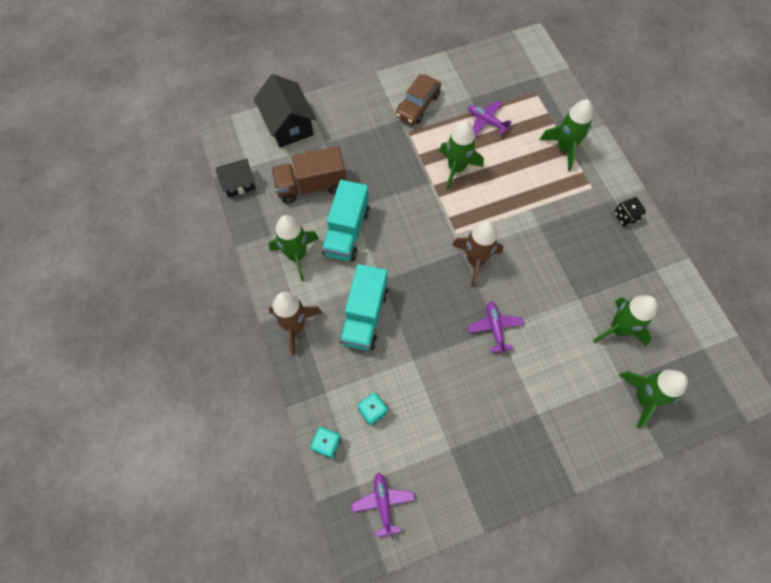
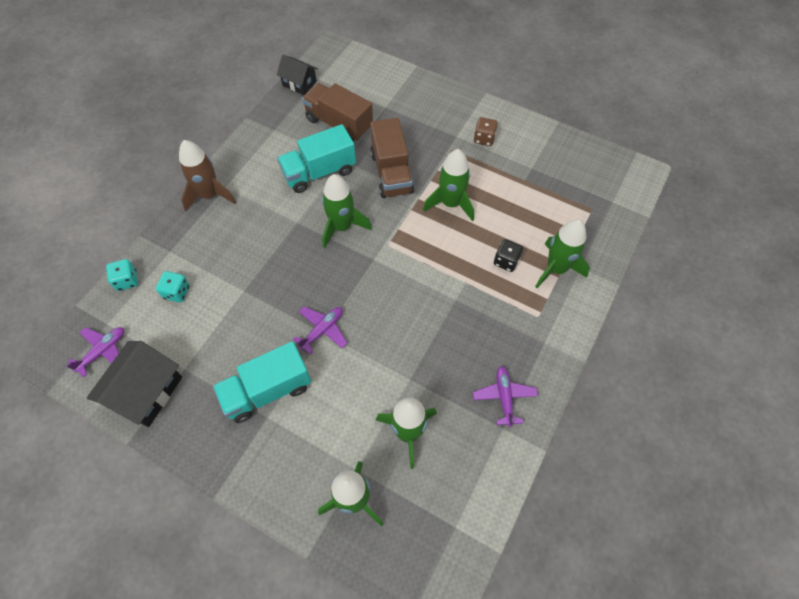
camera: 50 degrees right, 5 degrees down
black house [254,74,317,148] -> black house moved to [87,341,182,427]
green rocket [269,215,319,281] -> green rocket moved to [322,174,372,248]
turquoise truck [340,264,388,350] -> turquoise truck moved to [213,341,311,423]
brown car [396,74,441,125] -> brown dice [474,117,498,146]
brown rocket [452,221,503,287] -> none
purple plane [468,101,512,136] -> purple plane moved to [473,366,538,427]
black dice [614,197,646,227] -> black dice moved to [494,239,523,272]
none -> brown truck [370,118,414,198]

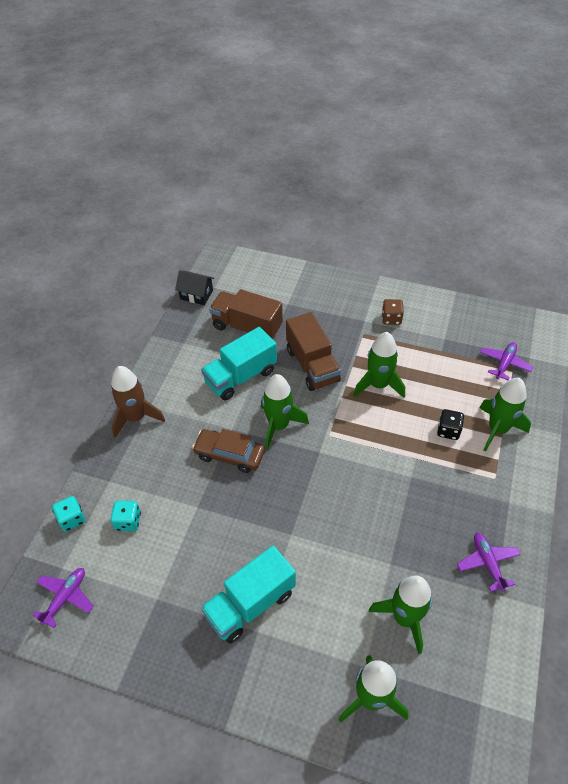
camera: 10 degrees left, 10 degrees down
black house [87,341,182,427] -> none
purple plane [293,307,347,355] -> purple plane moved to [480,342,533,381]
none -> brown car [192,429,265,473]

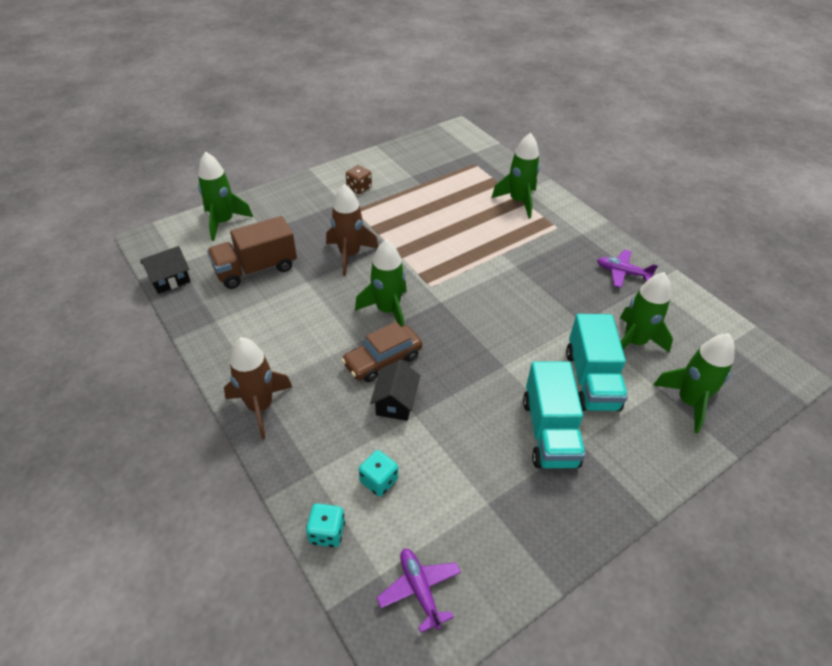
camera: 55 degrees left, 5 degrees down
turquoise truck [201,327,277,400] -> turquoise truck moved to [566,314,628,411]
brown truck [286,312,341,391] -> brown rocket [326,184,378,276]
green rocket [353,332,405,398] -> green rocket moved to [198,152,253,241]
black dice [437,409,464,440] -> none
purple plane [480,342,533,381] -> none
none -> black house [370,360,420,421]

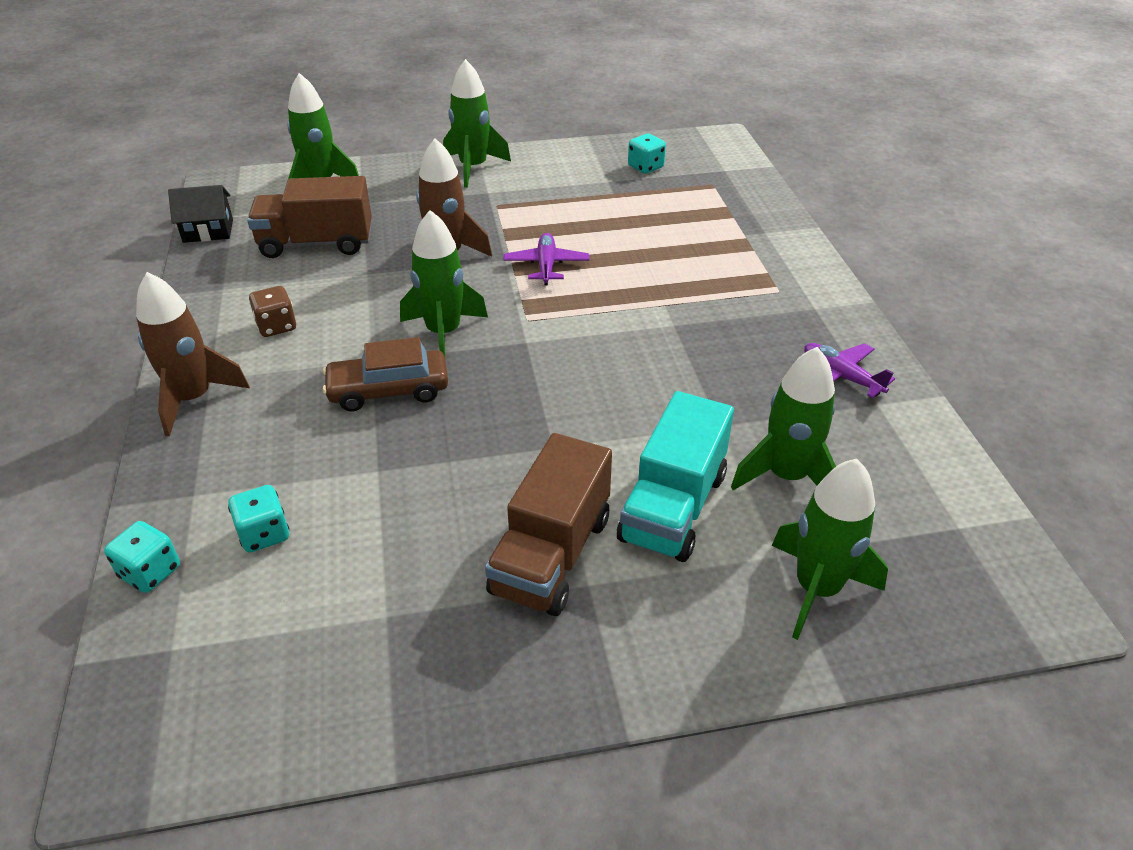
camera: 25 degrees right, 5 degrees down
brown dice [346,165,372,194] -> brown dice moved to [249,286,296,337]
black house [370,360,420,421] -> none
purple plane [377,549,461,633] -> purple plane moved to [503,233,589,285]
green rocket [491,133,540,218] -> green rocket moved to [443,59,511,188]
turquoise truck [523,361,586,468] -> brown truck [485,433,612,616]
none -> turquoise dice [628,133,666,174]

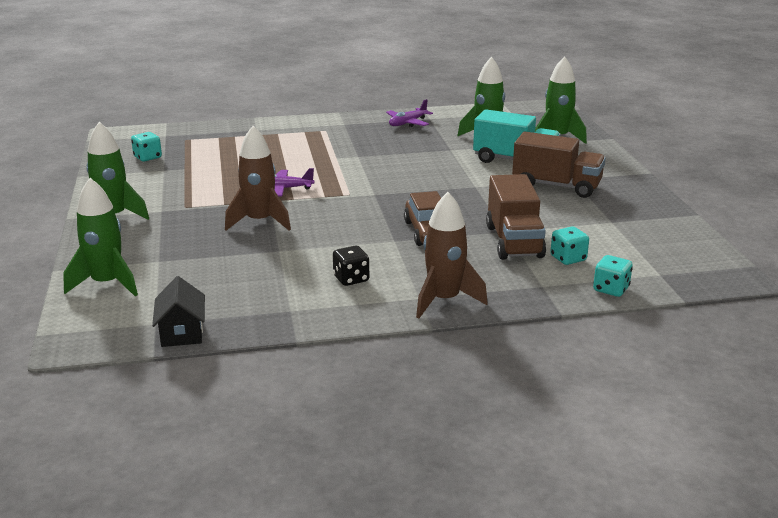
camera: 90 degrees left, 15 degrees down
brown truck [247,176,372,258] -> brown truck moved to [486,174,546,260]
brown dice [249,286,296,337] -> black dice [333,246,369,286]
green rocket [400,210,488,360] -> none

